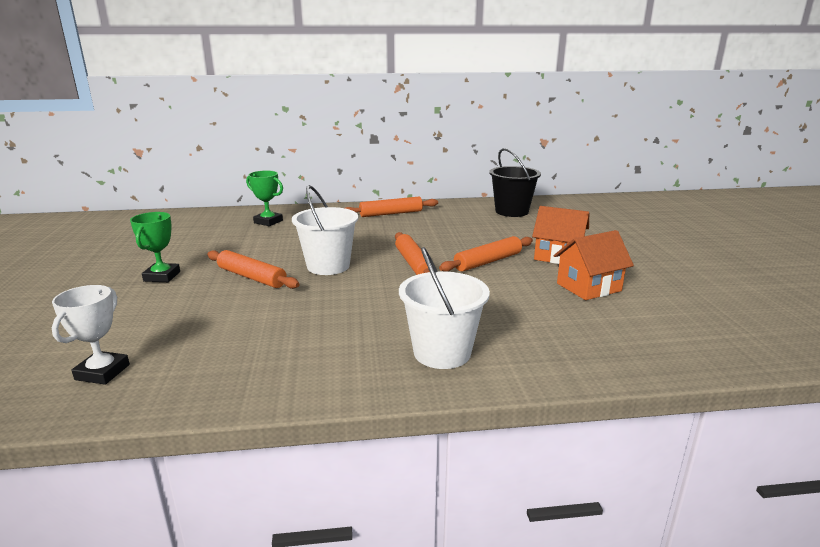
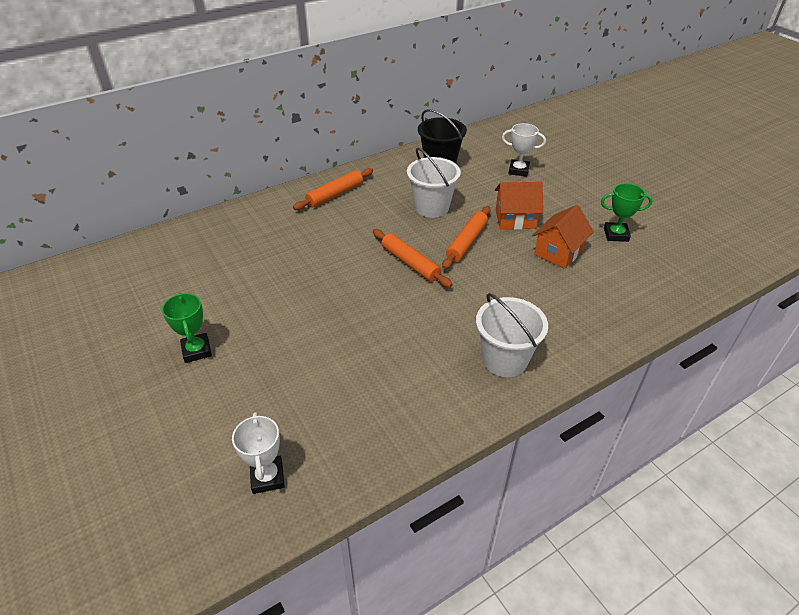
camera: 25 degrees left, 20 degrees up
orange rolling pin [207,250,300,289] -> none
green trophy [246,170,283,226] -> green trophy moved to [601,183,653,242]
white bucket [292,185,359,275] -> white bucket moved to [407,148,461,218]
none -> white trophy [502,123,546,177]

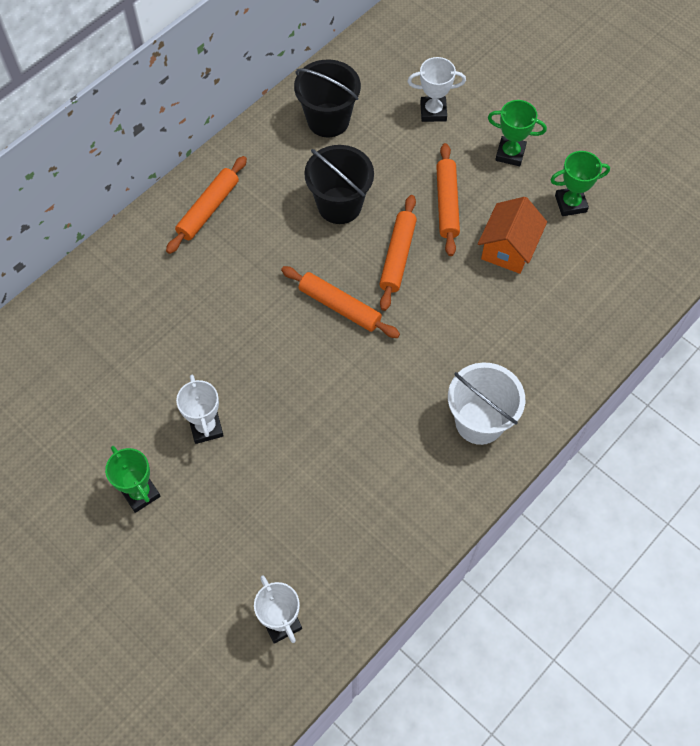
camera: 15 degrees left, 20 degrees up
white bucket [407,148,461,218] -> black bucket [304,145,374,224]
orange house [495,182,543,230] -> orange rolling pin [436,143,460,256]
none -> white trophy [176,375,224,444]
none -> green trophy [488,100,547,166]

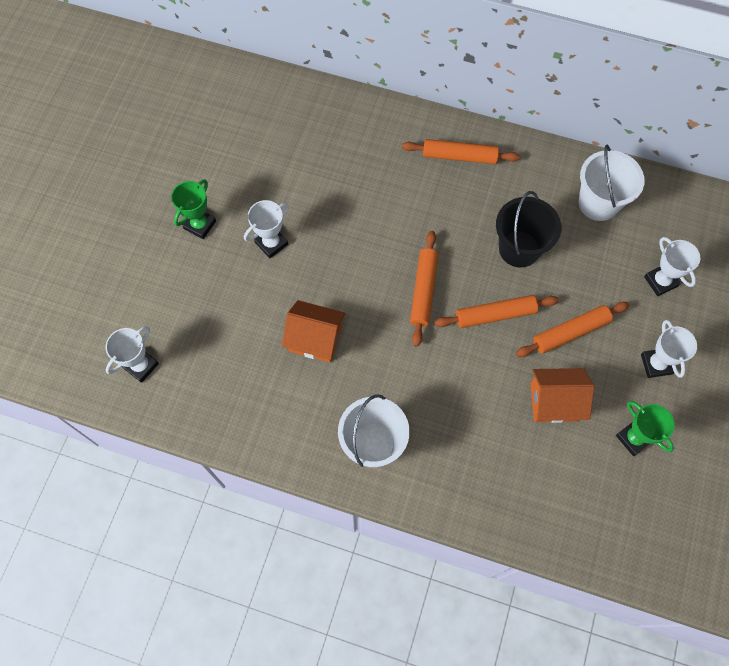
camera: 65 degrees right, 5 degrees up
black bucket [294,60,361,137] -> white bucket [579,144,645,221]
green trophy [488,100,547,166] -> white trophy [641,320,697,378]
none -> orange house [282,300,345,362]

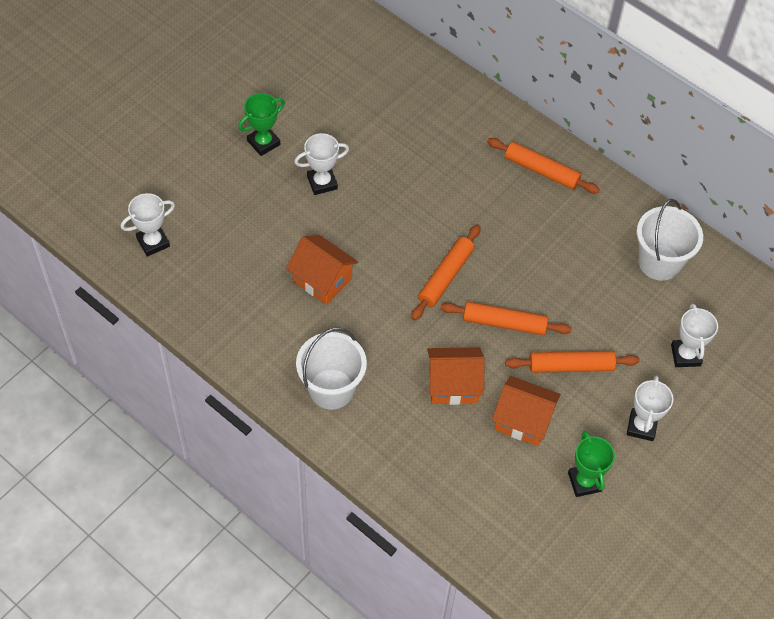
camera: 20 degrees right, 10 degrees down
black bucket [496,191,561,268] -> none
none -> orange house [427,347,485,405]

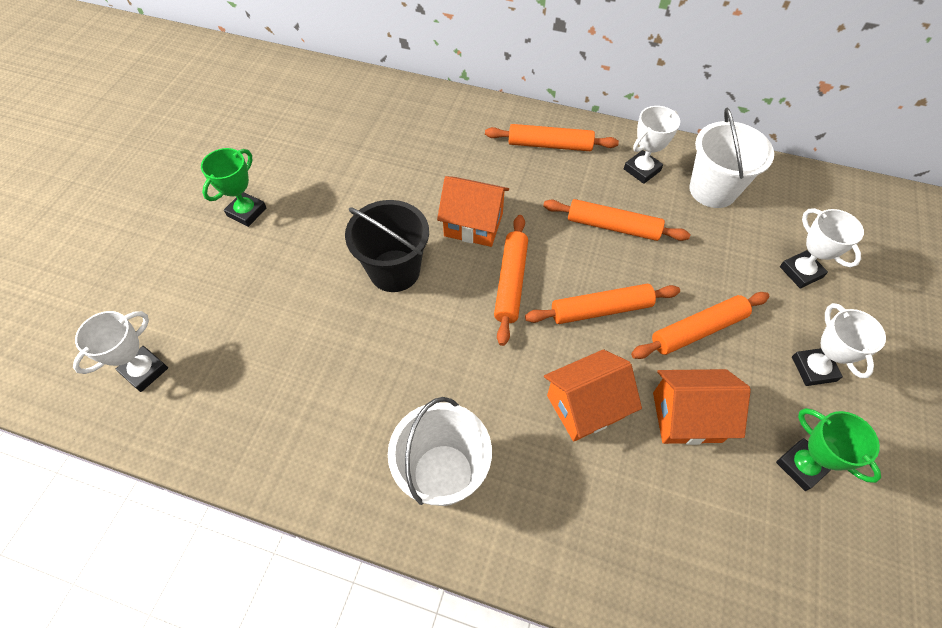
camera: 20 degrees left, 0 degrees up
orange house [286,235,358,305] -> orange house moved to [437,176,509,247]
white trophy [294,133,349,195] -> white trophy moved to [624,106,680,184]
none -> black bucket [345,200,429,292]
none -> orange rolling pin [543,199,690,241]

